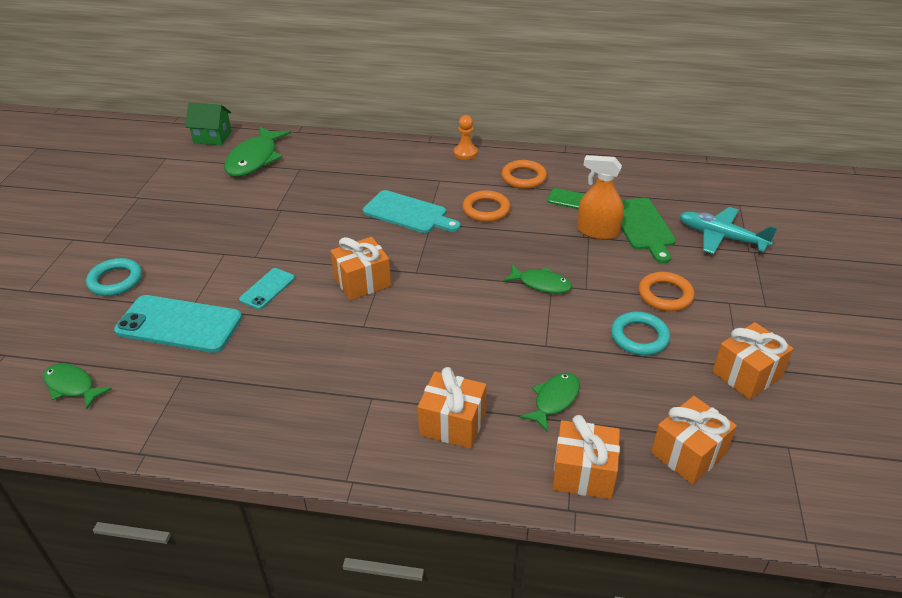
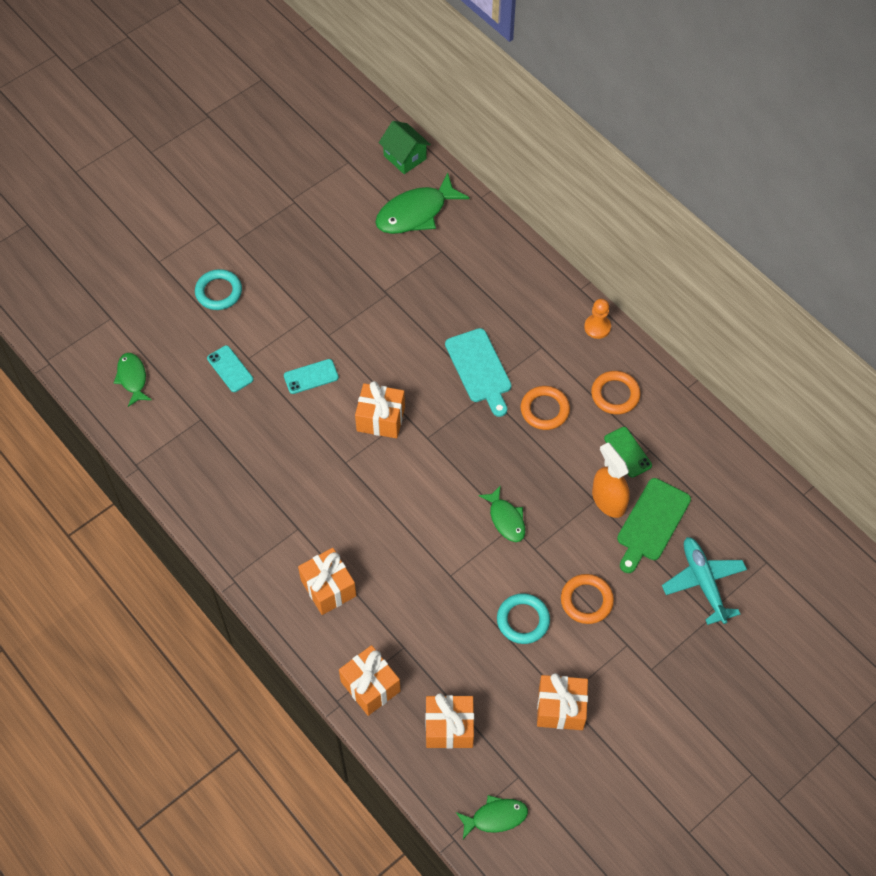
camera: 40 degrees right, 20 degrees up
turquoise phone [114,295,242,353] -> turquoise phone [207,346,253,392], size x0.52
green fish [520,373,580,432] -> green fish moved to [456,795,528,839]

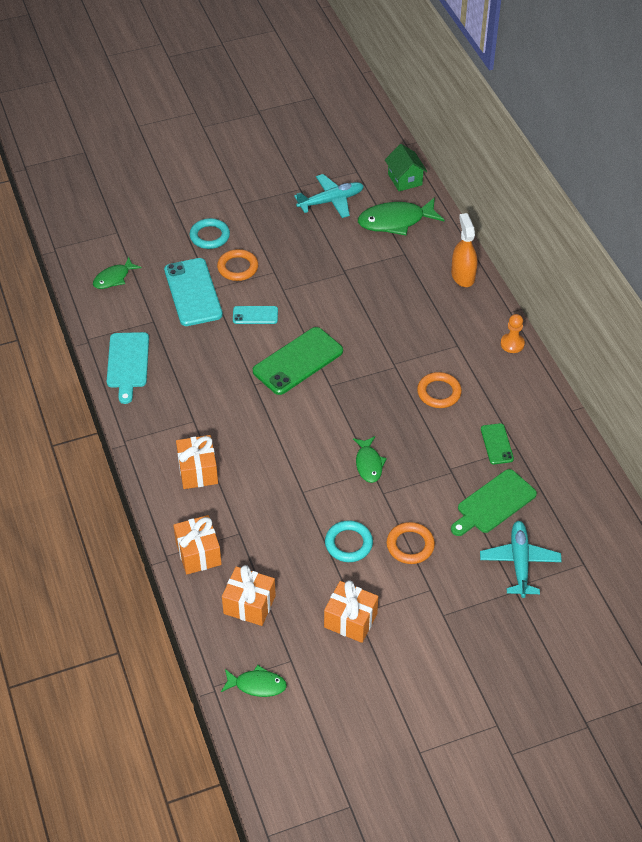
camera: 20 degrees right, 10 degrees down
green fish [114,353,152,407] -> green fish turned 135 degrees counterclockwise [93,257,141,289]
turquoise phone [207,346,253,392] -> turquoise phone [164,258,223,326], size x1.93
orange gift [355,381,405,438] -> green phone [253,327,343,395]
turquoise cutting board [445,328,511,417] -> turquoise cutting board moved to [107,332,149,404]
orange ring [591,371,641,415] -> orange ring moved to [217,249,258,281]
orange spray bottle [592,443,630,518] -> orange spray bottle moved to [451,213,477,287]
none -> turquoise plane [294,174,364,218]

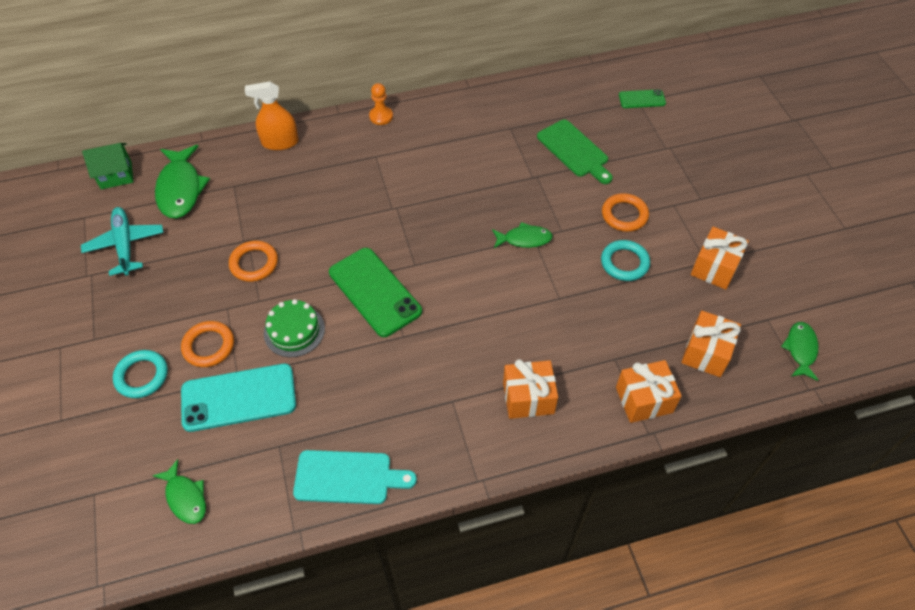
camera: 85 degrees left, 5 degrees up
turquoise phone [233,306,278,324] -> green cake [264,299,325,357]
orange ring [417,372,462,408] -> orange ring moved to [229,241,278,282]
turquoise plane [480,521,562,598] -> none
green phone [481,423,514,464] -> green phone moved to [619,89,666,108]

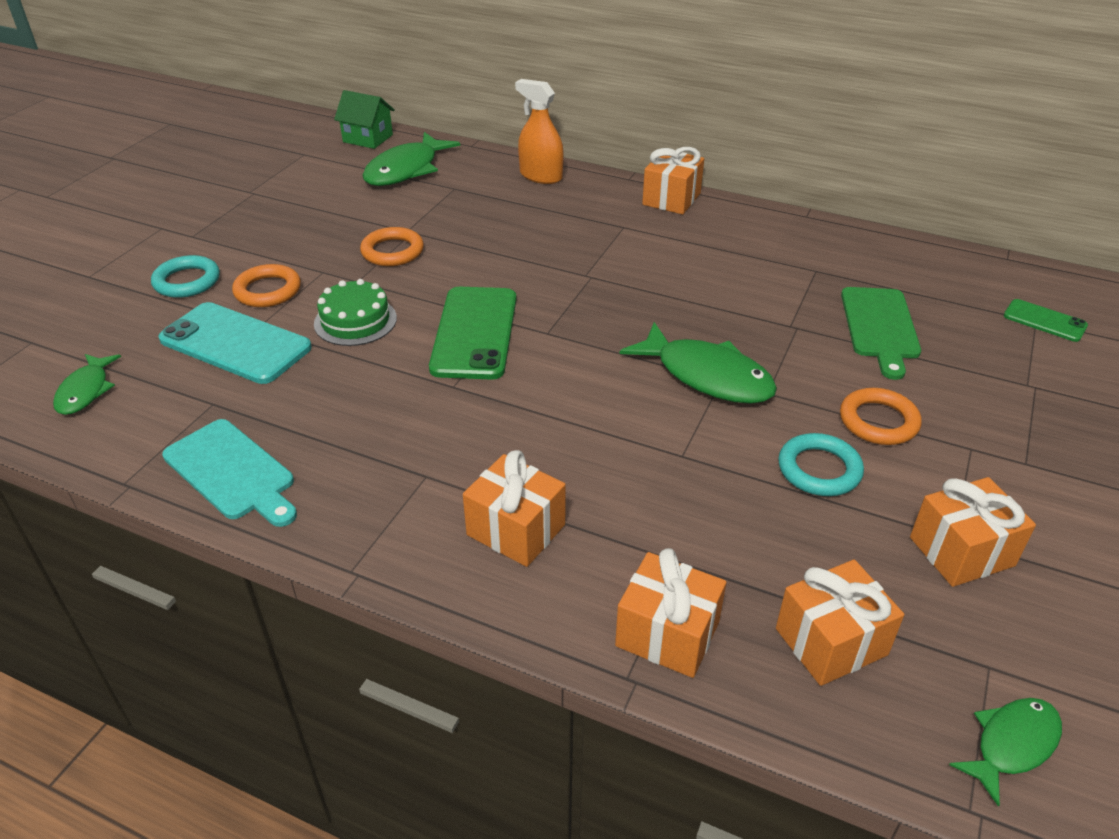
camera: 40 degrees right, 15 degrees down
turquoise plane [81,207,164,276] -> none
orange pawn [369,83,393,125] -> orange gift [642,147,704,214]
green fish [492,222,553,248] -> green fish [619,322,777,404], size x1.70

